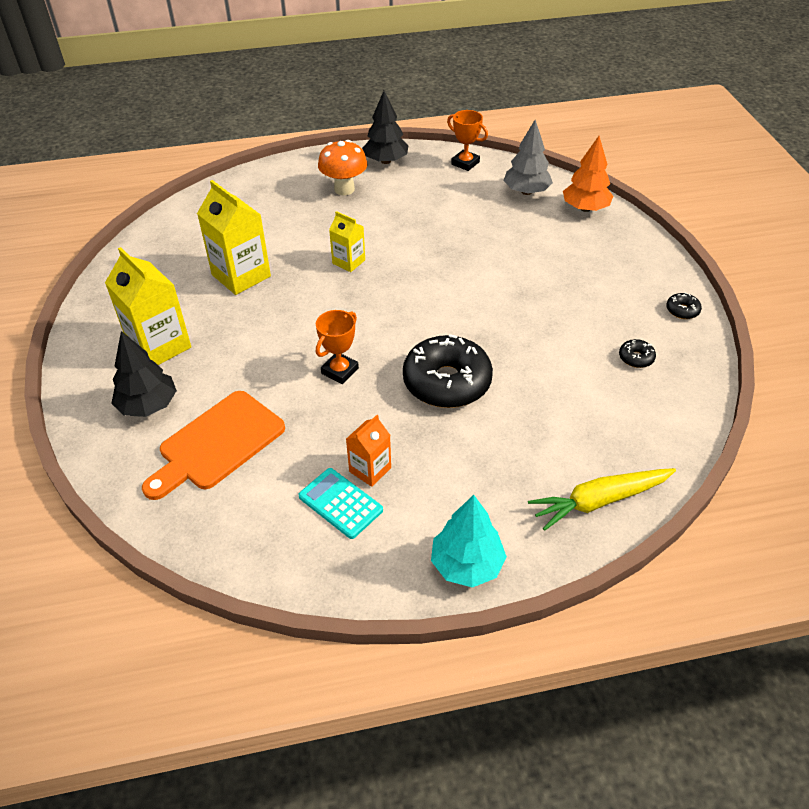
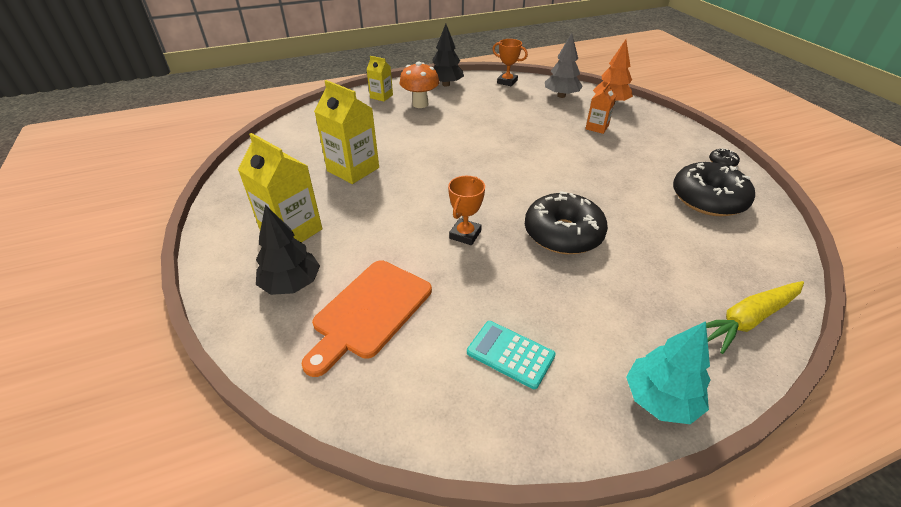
camera: 10 degrees left, 5 degrees down
yellow carton [329,211,365,272] -> yellow carton moved to [366,56,393,101]
orange carton [346,415,391,487] -> orange carton moved to [585,82,616,134]
black donut [619,339,656,368] -> black donut [673,162,755,216], size x2.43

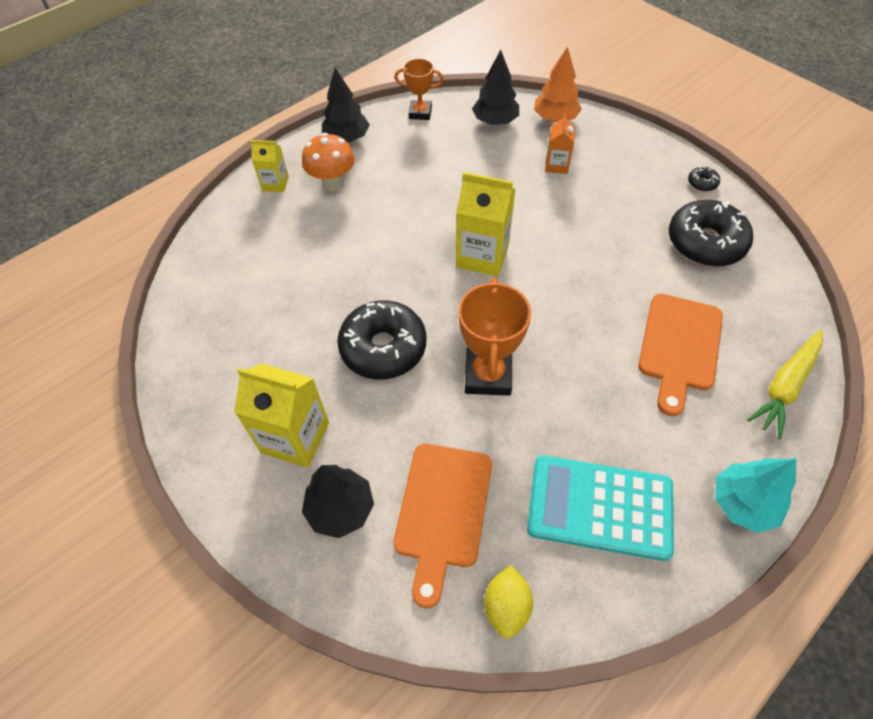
camera: 20 degrees left, 15 degrees up
yellow carton [314,80,379,184] -> yellow carton moved to [456,172,516,277]
orange trophy [448,176,485,245] -> orange trophy [458,277,531,396], size x1.63
turquoise calculator [467,321,555,389] -> turquoise calculator [527,455,674,561], size x1.78
black donut [525,191,608,254] -> black donut moved to [337,300,427,379]
grey tree [545,33,583,98] -> black tree [472,50,519,125]
none -> yellow lemon [484,565,533,639]
none -> orange cutting board [638,294,723,416]

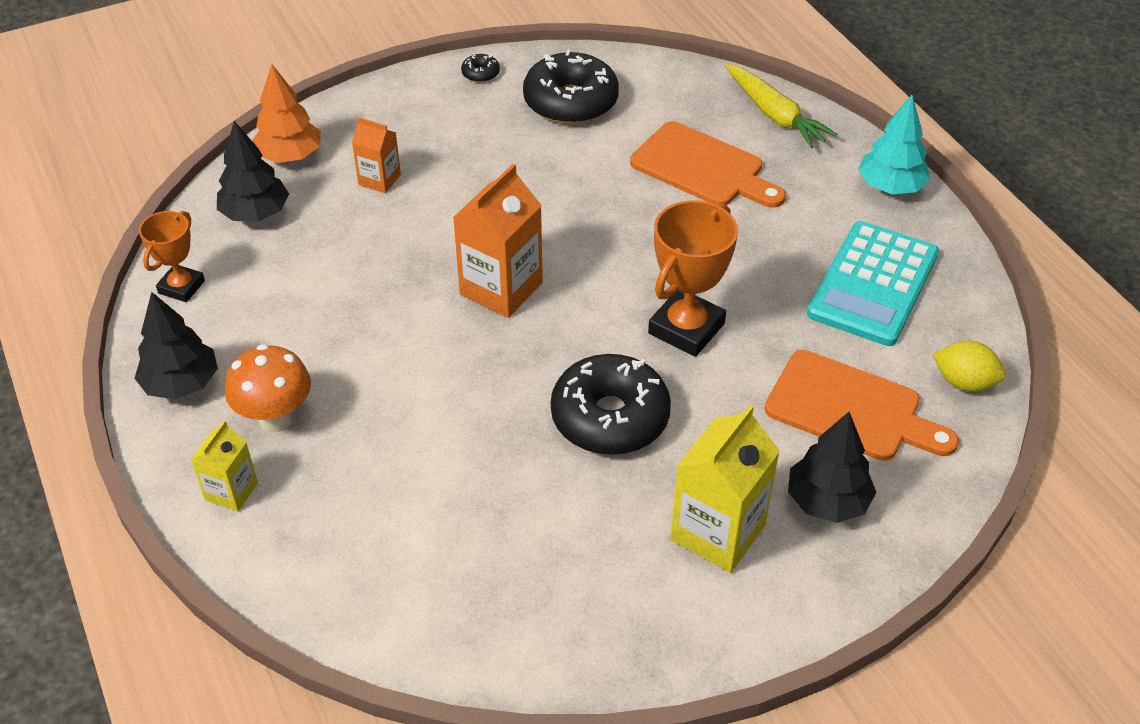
camera: 75 degrees left, 10 degrees down
yellow carton [456,172,516,277] -> orange carton [453,164,543,318]
orange trophy [458,277,531,396] -> orange trophy turned 75 degrees counterclockwise [648,200,738,357]

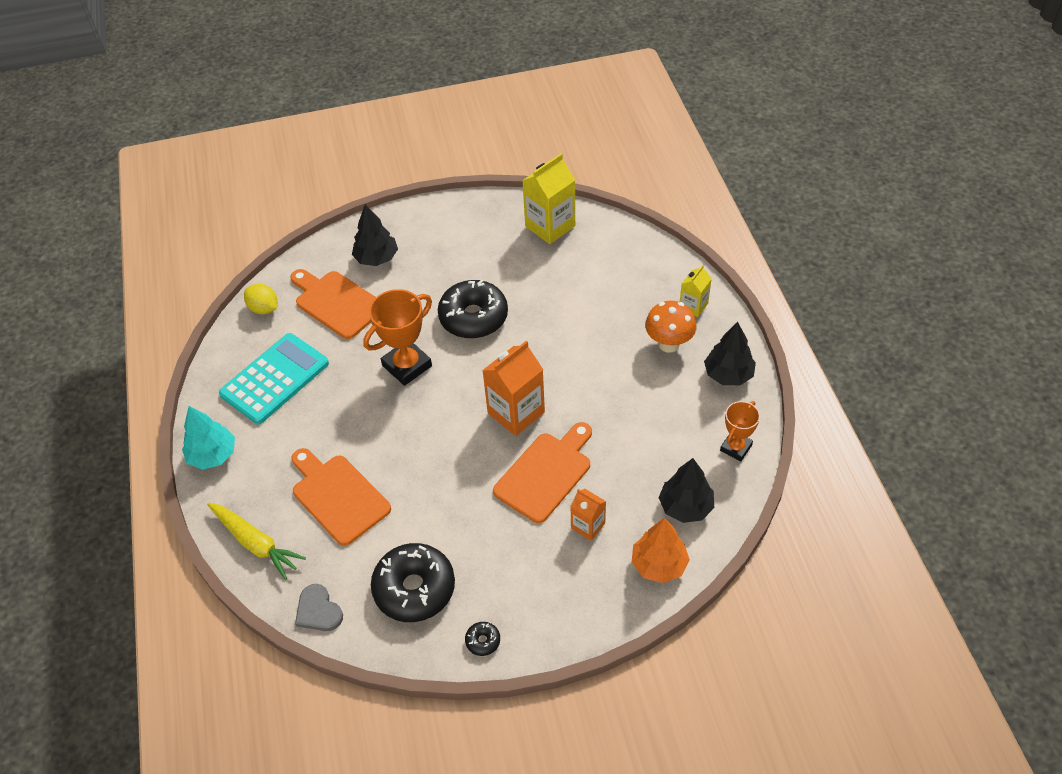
camera: 165 degrees left, 5 degrees up
yellow carton [670,405,780,573] -> yellow carton moved to [522,153,575,244]
yellow carrot [725,64,837,148] -> yellow carrot turned 150 degrees clockwise [207,503,306,580]
none -> grey heart [295,584,343,631]
none -> orange cutting board [493,422,592,523]

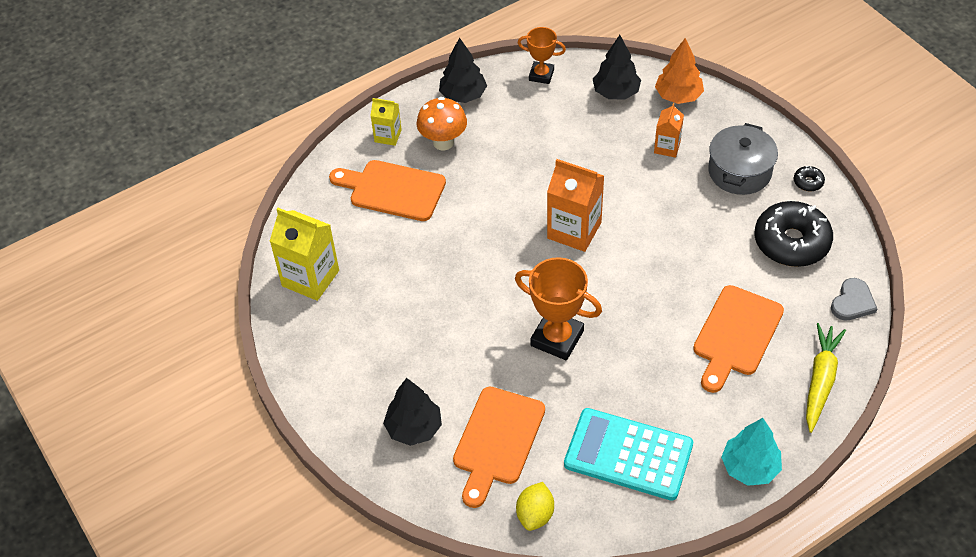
camera: 110 degrees left, 0 degrees up
black donut [438,280,508,339] -> none
orange cutting board [493,422,592,523] -> orange cutting board moved to [329,160,446,221]
none -> grey pot [708,123,778,195]

